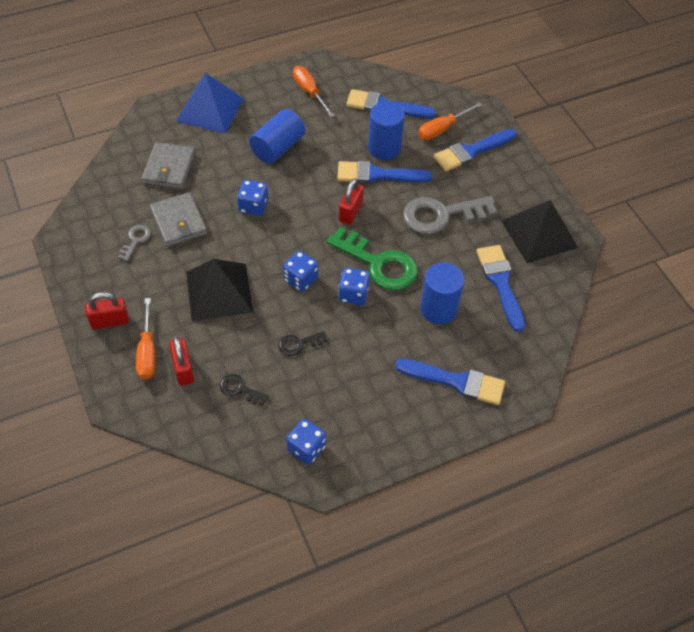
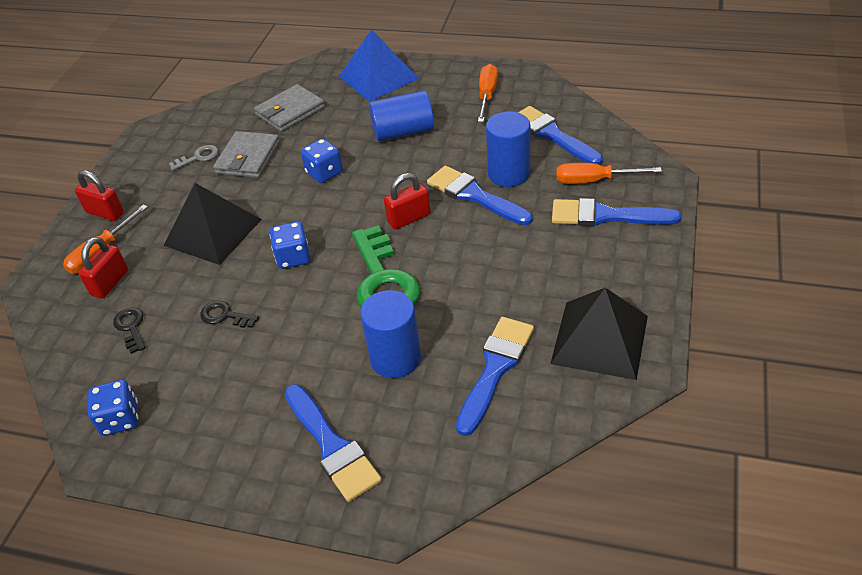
camera: 45 degrees right, 10 degrees down
blue dice [338,267,370,305] -> none
grey key [403,196,497,234] -> none

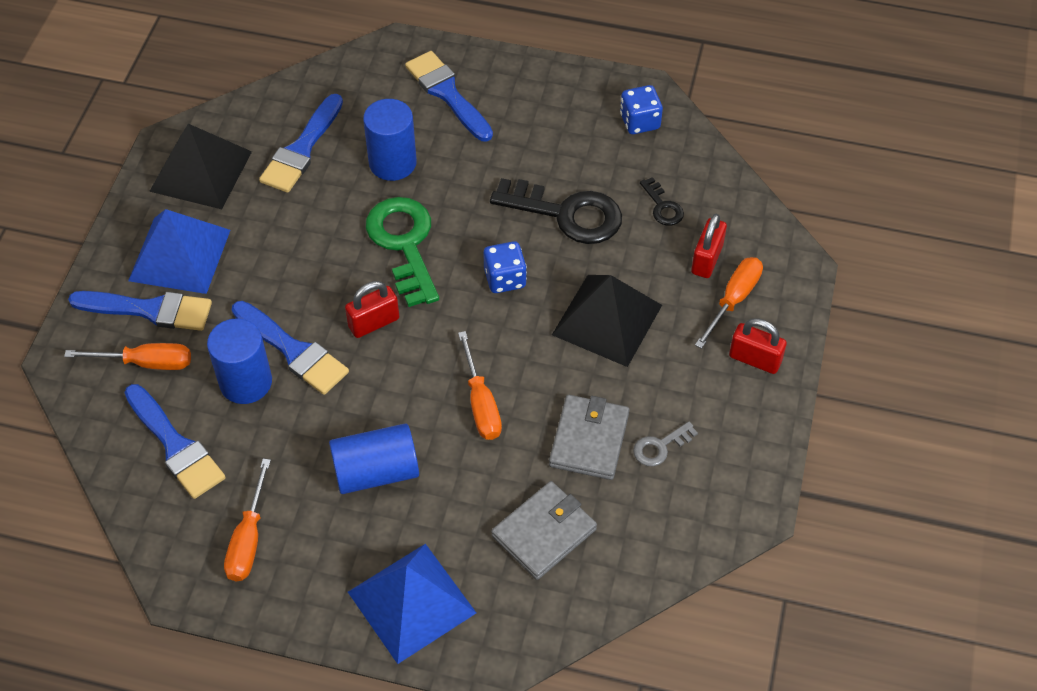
camera: 175 degrees right, 10 degrees up
black key [200,301,259,328] -> black key [490,178,622,244], size x2.11
blue dice [301,138,343,183] -> orange screwdriver [458,331,502,440]
none -> blue pyramid [128,209,230,294]

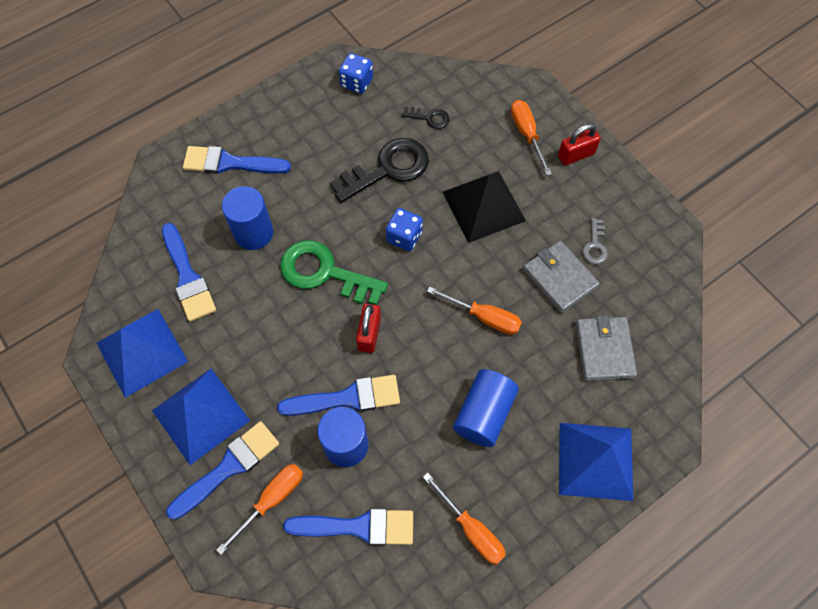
camera: 50 degrees left, 10 degrees up
black pyramid [149,124,252,209] -> blue pyramid [97,309,188,398]
red padlock [691,214,727,278] -> none

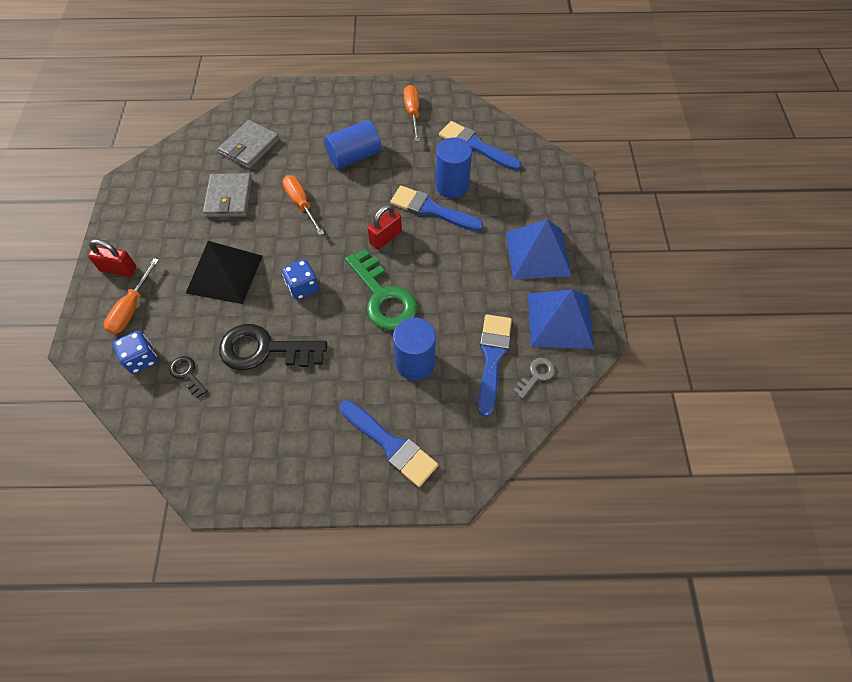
camera: 145 degrees left, 5 degrees down
blue brush [166,421,279,520] -> none
orange screwdriver [216,464,303,555] -> none
blue dice [339,53,373,94] -> blue dice moved to [113,330,158,374]
blue pyramid [559,423,633,501] -> none
grey key [582,218,608,264] -> grey key moved to [513,358,555,399]

